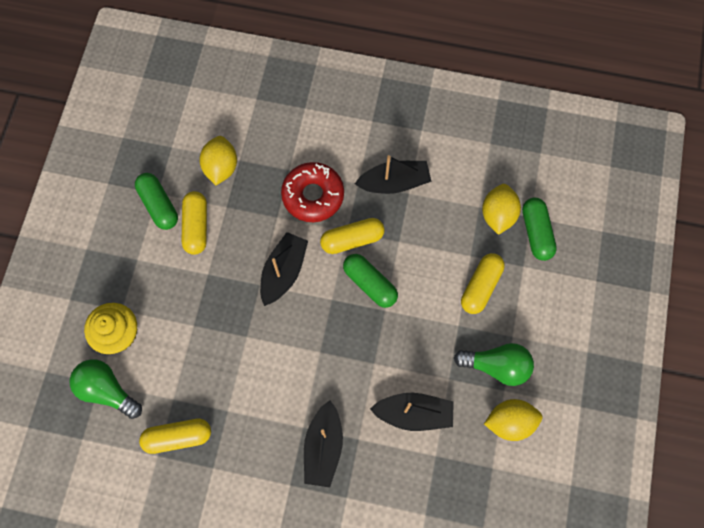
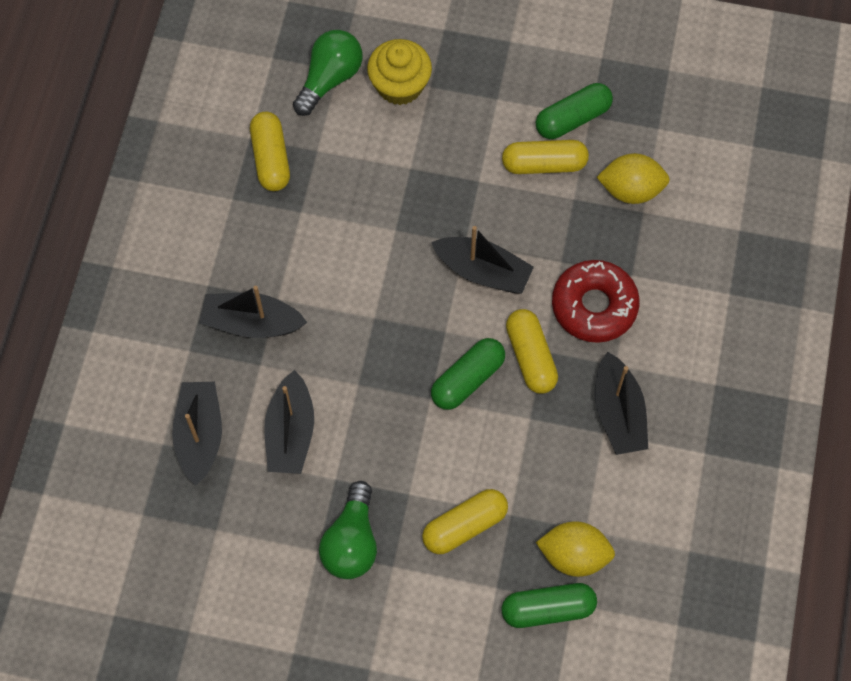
camera: 90 degrees right, 5 degrees down
yellow capsule [461,253,505,314] -> yellow capsule turned 60 degrees counterclockwise [422,489,508,554]
yellow lemon [484,399,542,441] -> none
none -> black boat [172,382,222,485]

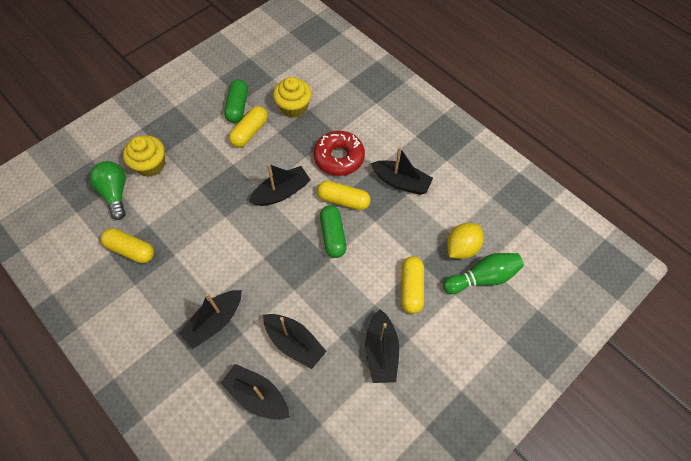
camera: 55 degrees left, 5 degrees down
green light bulb [319,481,377,579] -> black boat [365,309,399,383]
green capsule [502,583,597,628] -> green bowling pin [443,253,524,294]
yellow lemon [597,153,670,204] -> yellow cupcake [273,77,312,118]

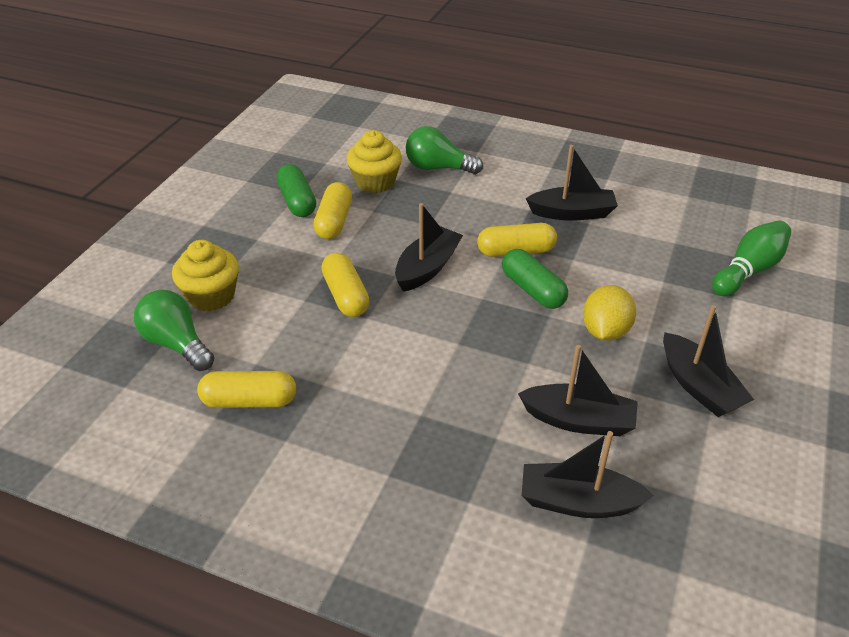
camera: 25 degrees left, 20 degrees down
black boat [179,290,242,349] -> none
red donut [313,131,365,176] -> none
yellow capsule [401,256,424,314] -> yellow capsule moved to [321,252,370,317]
yellow lemon [447,223,483,259] -> yellow lemon moved to [583,285,636,341]
none -> green light bulb [406,126,483,174]

